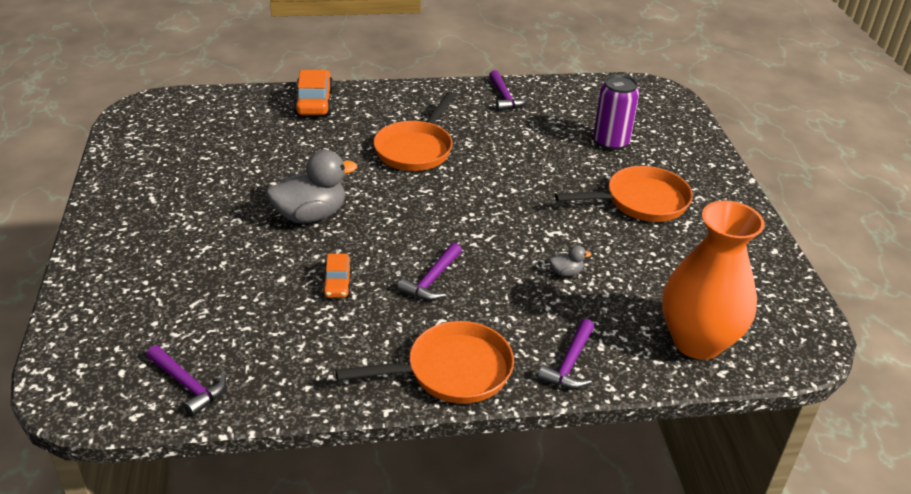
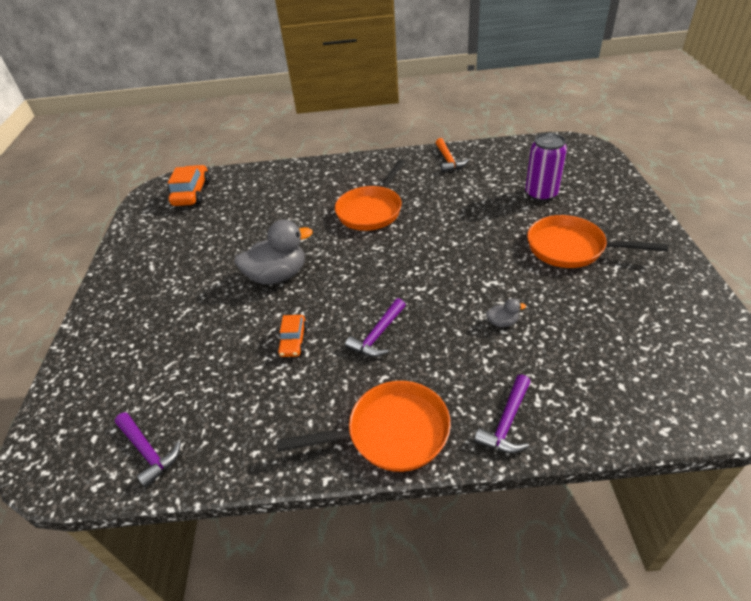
camera: 10 degrees right, 5 degrees up
orange car [294,70,334,115] -> orange car moved to [168,165,210,206]
purple hammer [489,70,529,111] -> orange hammer [436,138,469,173]
orange pan [555,166,693,222] -> orange pan turned 150 degrees counterclockwise [527,215,668,268]
orange vase [662,201,765,360] -> none

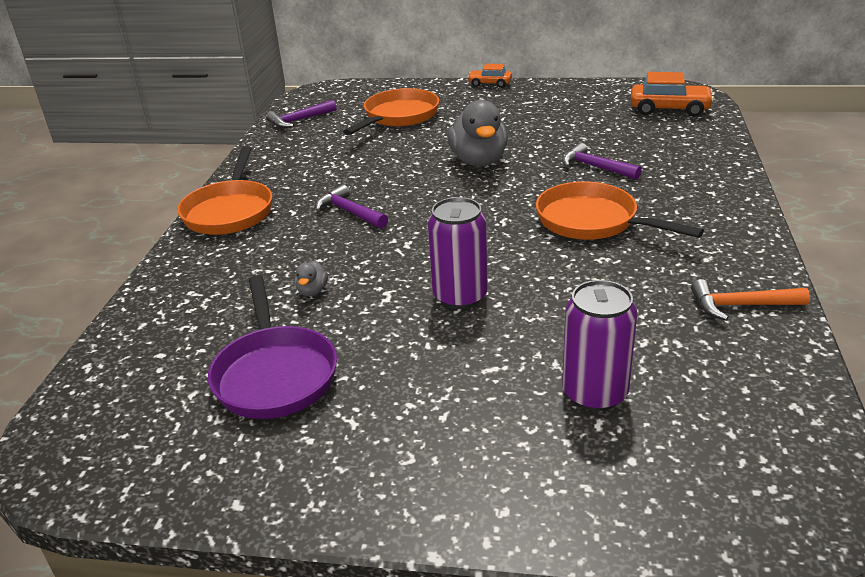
camera: 100 degrees right, 10 degrees down
orange car [277,315,308,357] -> orange car moved to [467,64,512,88]
purple hammer [474,375,530,453] -> purple hammer moved to [562,143,642,180]
orange pan [527,215,668,268] -> orange pan moved to [343,88,439,135]
none -> purple pan [208,275,337,419]
none -> purple can [428,197,488,309]

